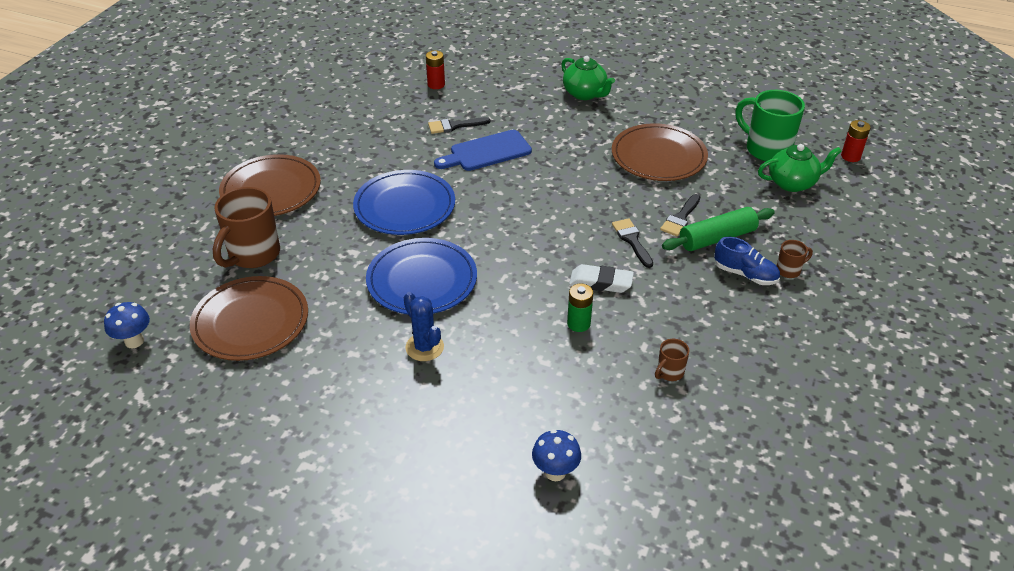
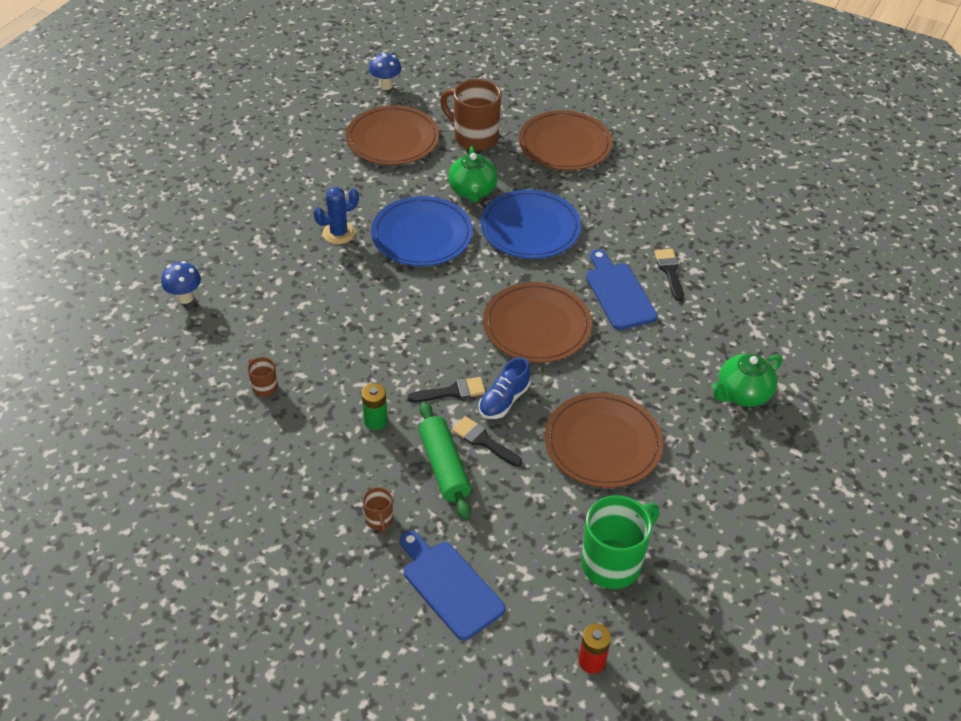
camera: 95 degrees right, 5 degrees up
red battery [426,50,445,89] -> none
green battery [567,284,593,332] -> green battery moved to [361,383,388,430]
white eraser [569,264,634,293] -> none
blue shoe [714,237,780,285] -> blue shoe moved to [479,357,530,419]
green teapot [758,144,842,192] -> green teapot moved to [448,146,498,203]
none -> blue cutting board [400,531,505,641]
none -> brown plate [483,282,592,363]

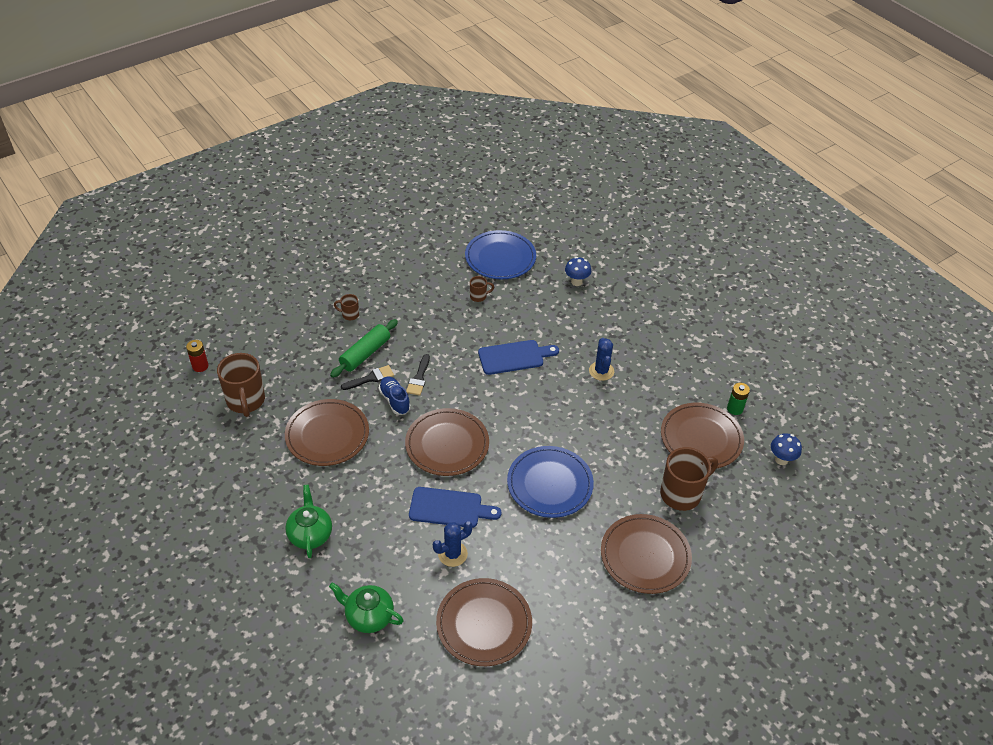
camera: 115 degrees right, 0 degrees up
green battery [361,383,388,430] -> green battery moved to [727,383,750,415]
blue plate [371,196,473,266] -> blue plate moved to [465,230,536,279]
blue cutting board [400,531,505,641] -> blue cutting board moved to [478,340,559,375]
green rolling pin [419,401,471,520] -> green rolling pin turned 60 degrees counterclockwise [330,319,398,378]
green teapot [448,146,498,203] -> green teapot moved to [329,583,403,633]
green mug [581,495,660,589] -> brown mug [217,353,265,417]
black brush [654,249,684,301] -> blue cactus [433,521,473,567]
none -> brown plate [436,578,532,666]

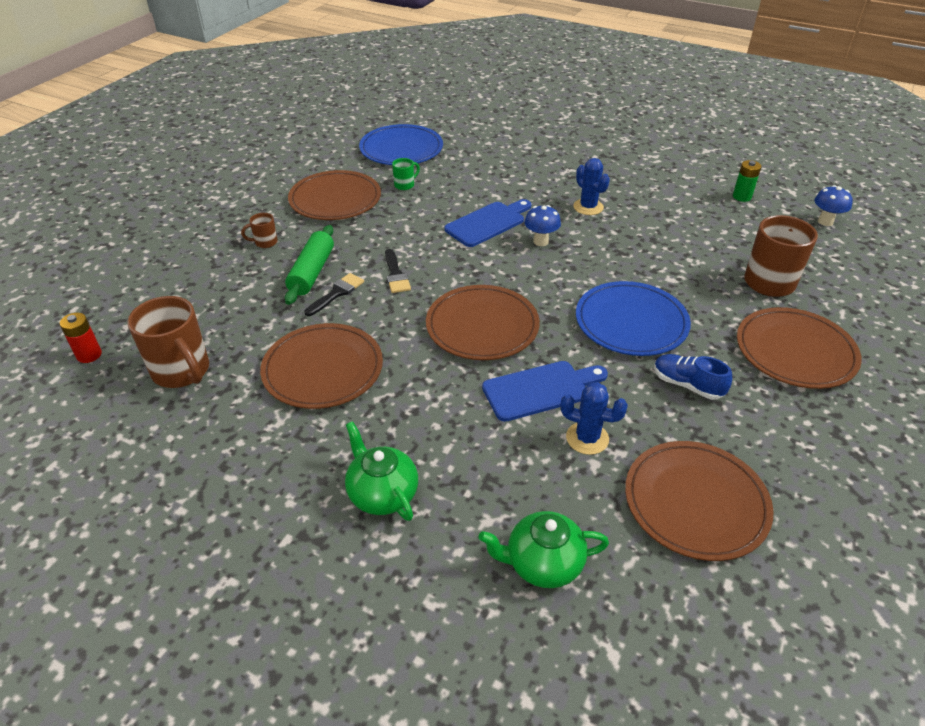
camera: 25 degrees left, 5 degrees down
blue shoe [379,377,411,415] -> blue shoe moved to [654,354,732,400]
blue cactus [433,521,473,567] -> blue cactus turned 75 degrees clockwise [560,382,628,455]
brown mug [470,276,494,302] -> green mug [392,158,420,190]
blue mushroom [565,257,591,286] -> blue mushroom moved to [524,205,561,246]
brown plate [661,403,744,468] -> brown plate moved to [288,170,381,220]

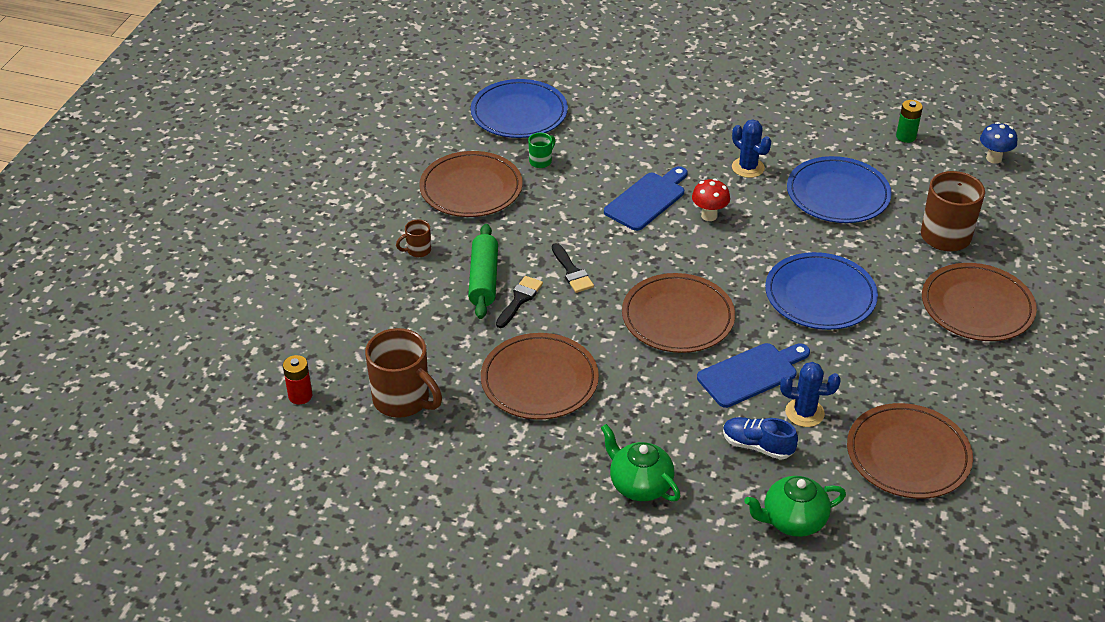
camera: 10 degrees left, 0 degrees up
blue mushroom [524,205,561,246] -> red mushroom [692,179,730,221]
blue shoe [654,354,732,400] -> blue shoe moved to [723,417,798,460]
none -> blue plate [787,156,892,223]

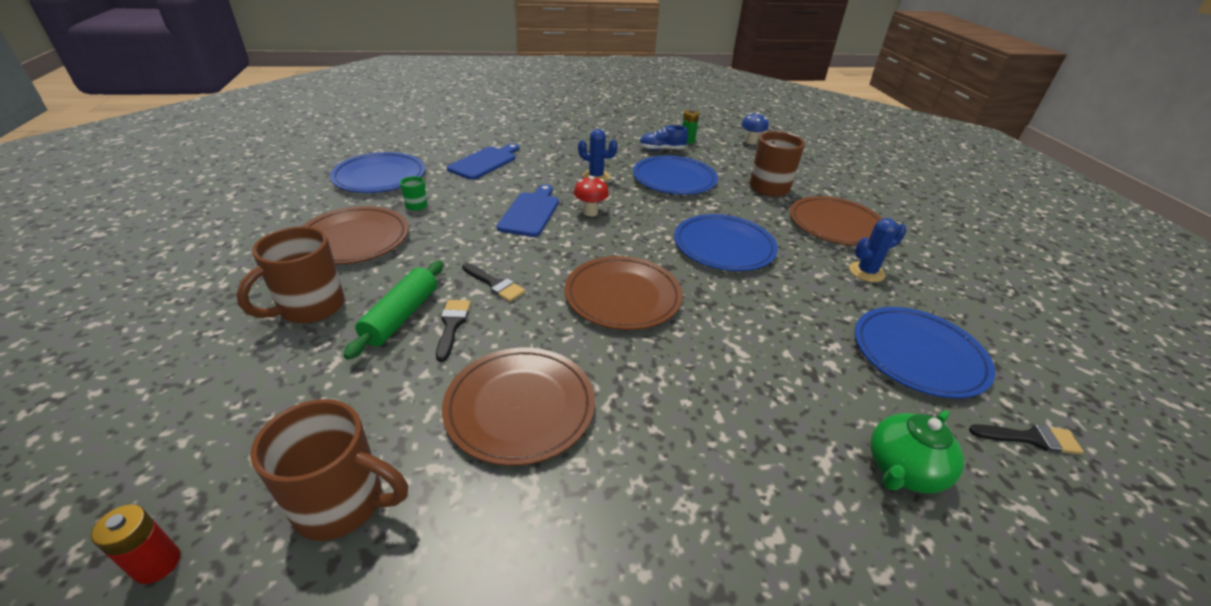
camera: 30 degrees left, 5 degrees down
brown mug [396,219,431,257] -> brown mug [236,226,344,323], size x2.12
green rolling pin [468,224,498,319] -> green rolling pin turned 45 degrees clockwise [343,261,443,360]
green teapot [601,424,681,502] -> none
blue cutting board [697,343,810,408] -> blue cutting board moved to [447,143,519,180]
blue shoe [723,417,798,460] -> blue shoe moved to [639,125,688,150]
blue cactus [780,362,841,427] -> blue cactus moved to [849,218,906,282]
brown plate [847,403,973,499] -> blue plate [855,307,995,398]
none -> black brush [969,424,1084,455]

